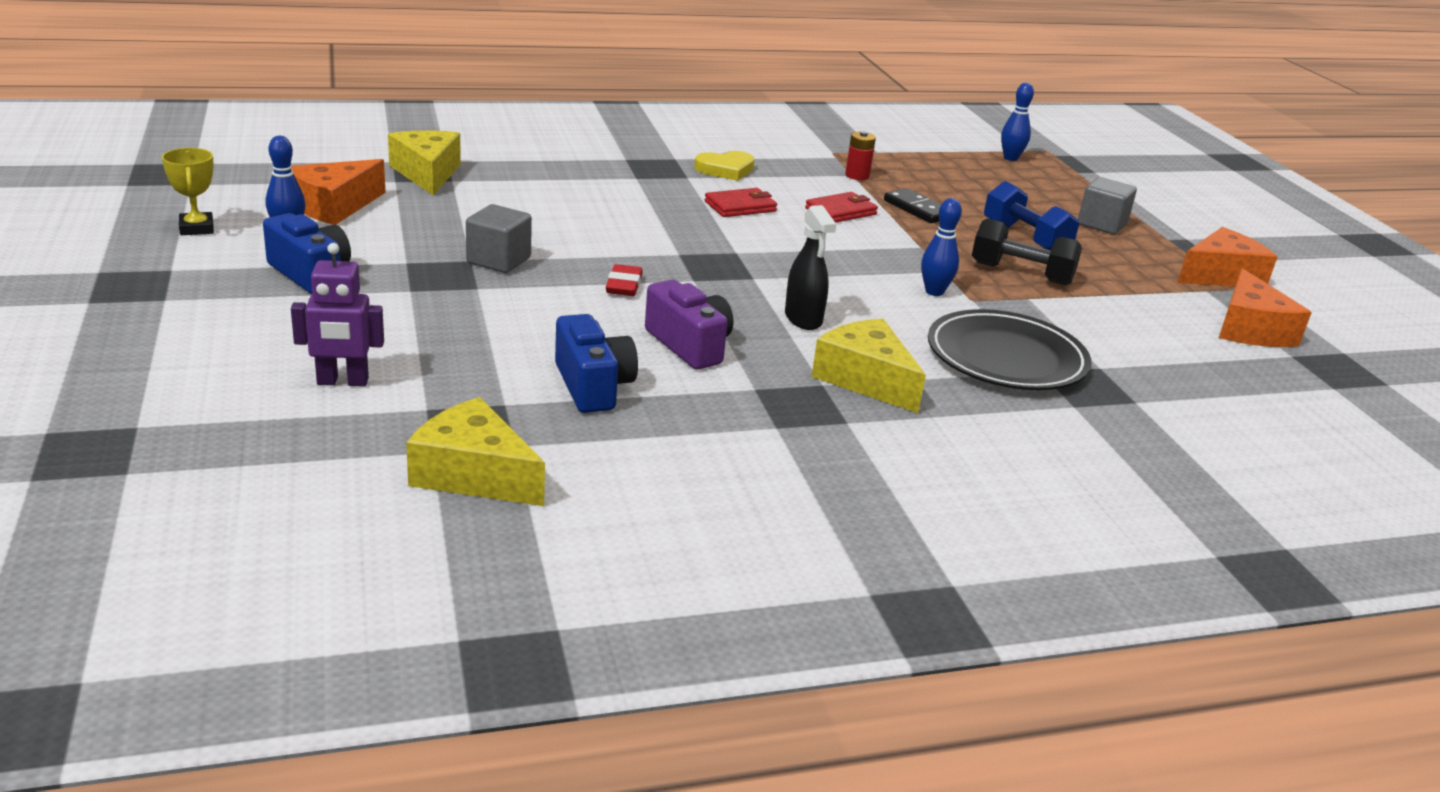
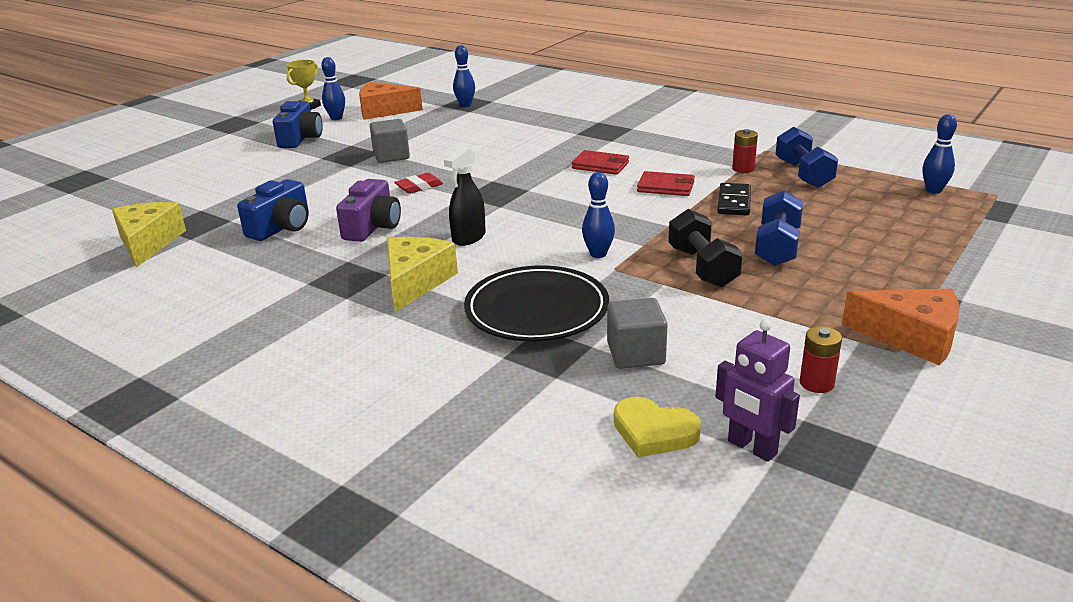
camera: 55 degrees right, 0 degrees up
purple robot [291,243,384,386] -> purple robot moved to [715,319,800,462]
yellow cheese [388,130,461,195] -> blue bowling pin [453,45,475,107]
yellow heart [694,151,755,181] -> yellow heart moved to [614,397,701,457]
grey cube [1078,177,1137,234] -> grey cube moved to [607,298,668,369]
orange cheese [1219,268,1312,347] -> red battery [800,326,842,393]
none -> blue dumbbell [775,127,838,188]

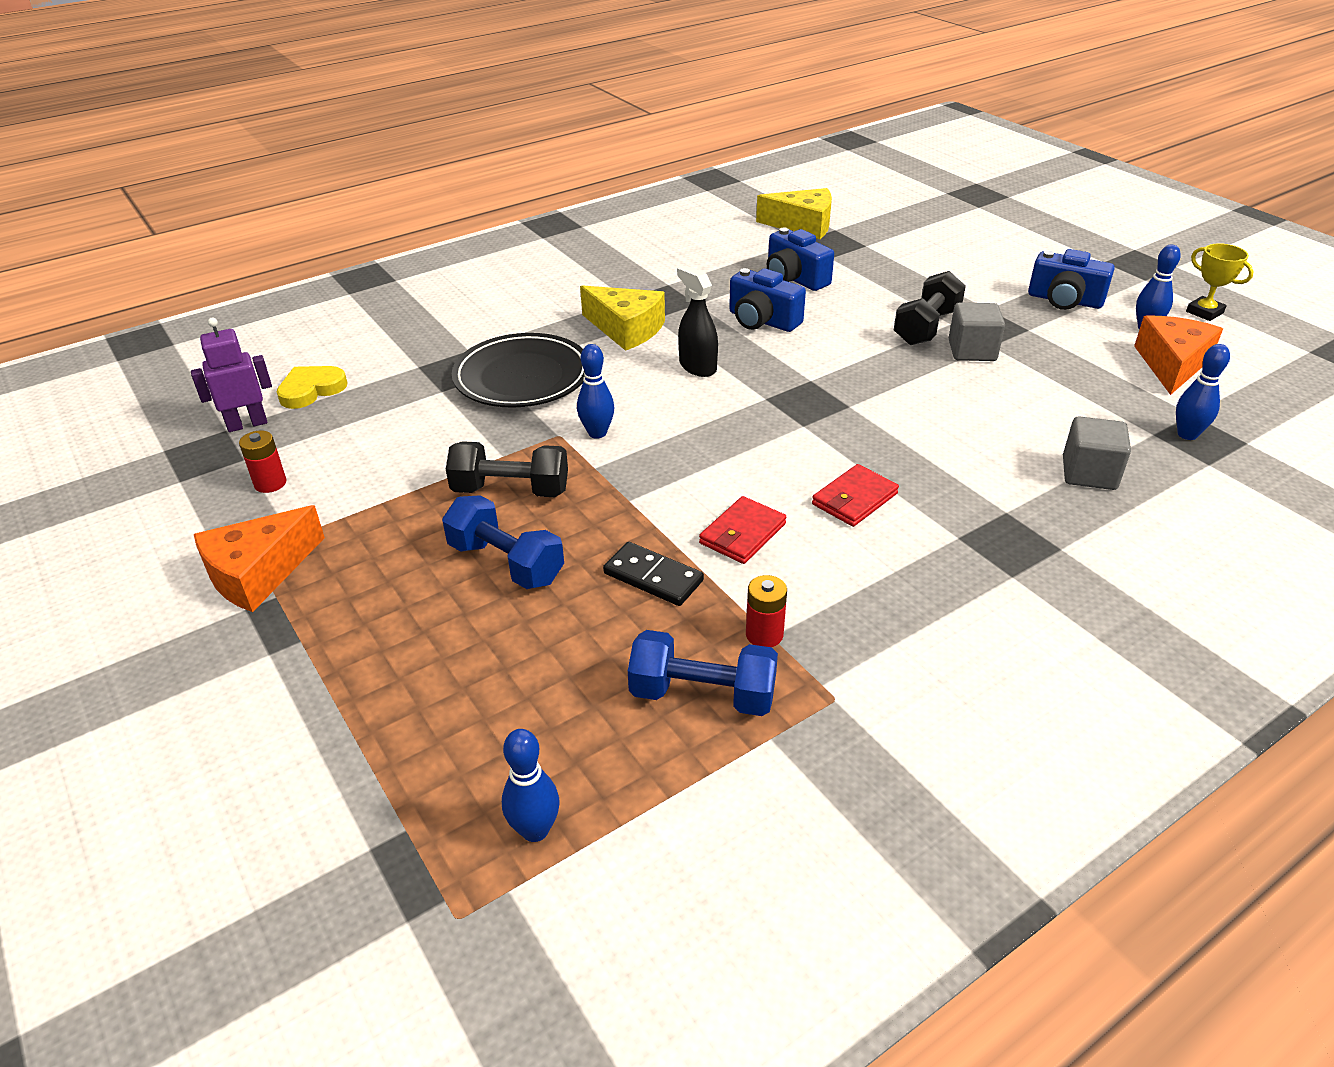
camera: 110 degrees right, 10 degrees up
purple camera [336,179,401,242] -> blue camera [729,268,806,332]
red eraser [394,173,443,194] -> none
grey cube [607,298,668,369] -> grey cube moved to [1063,416,1131,490]
none -> black dumbbell [894,271,966,345]

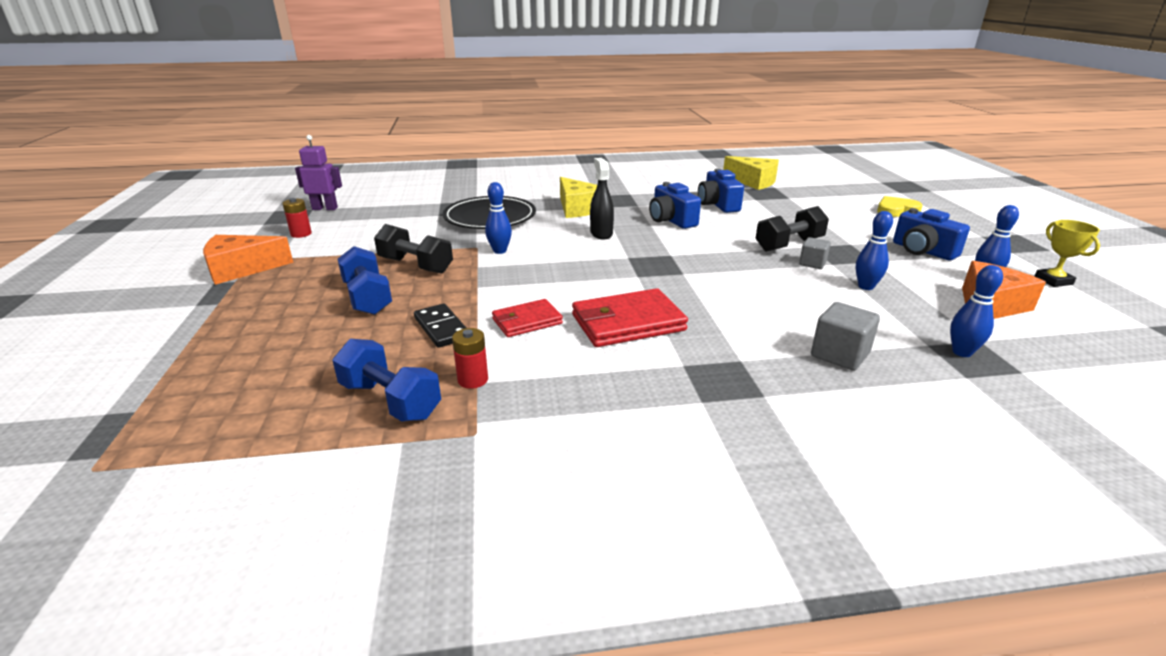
camera: 25 degrees right, 10 degrees down
yellow heart [277,366,347,409] -> yellow heart moved to [877,196,923,217]
blue bowling pin [502,729,559,842] -> blue bowling pin moved to [856,211,893,290]
red wallet [812,464,899,527] -> red wallet [572,288,688,347], size x1.62
grey cube [949,303,1005,361] -> grey cube [799,237,831,269], size x0.65

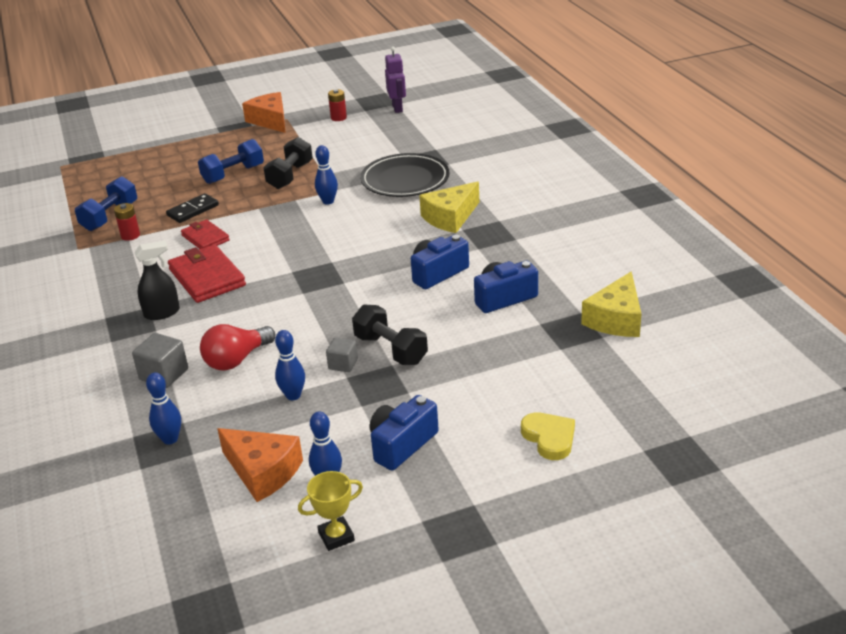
camera: 80 degrees right, 5 degrees up
black spray bottle [590,158,614,239] -> black spray bottle moved to [134,241,180,320]
none -> red light bulb [200,324,275,371]

